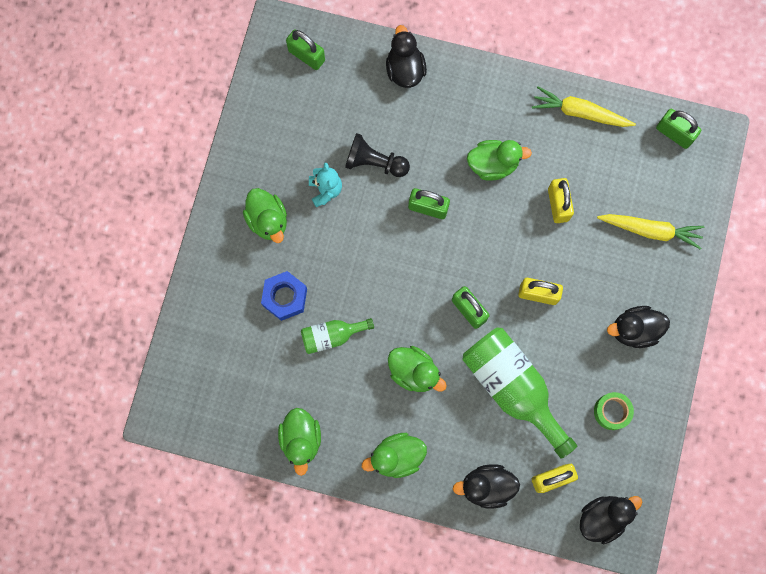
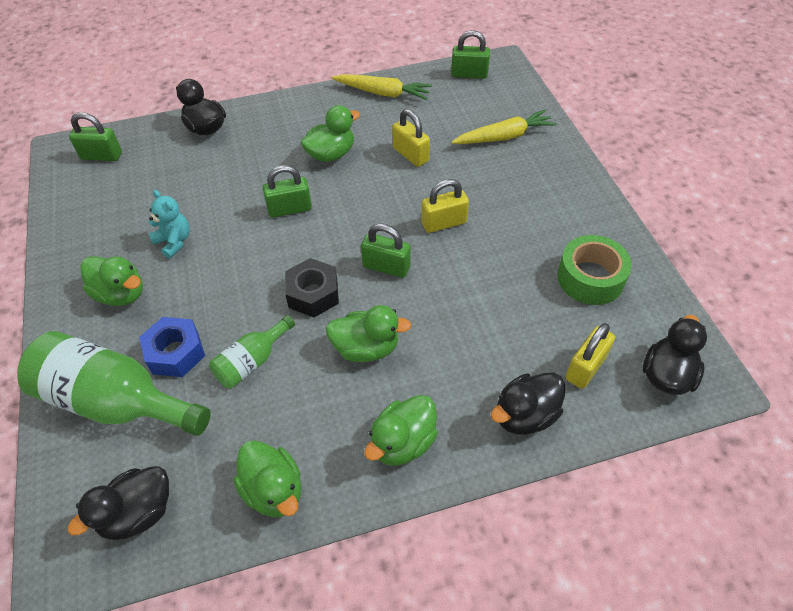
camera: 30 degrees left, 25 degrees down
black pawn [345,133,410,177] -> none
green bottle [463,327,577,459] -> green bottle moved to [17,331,211,436]
yellow carrot [532,86,636,127] -> yellow carrot turned 150 degrees counterclockwise [332,74,432,100]
green tape [594,392,634,430] -> green tape [557,235,632,305], size x1.54
black duck [607,306,670,348] -> black duck moved to [67,466,169,540]
none -> black nut [285,258,339,317]

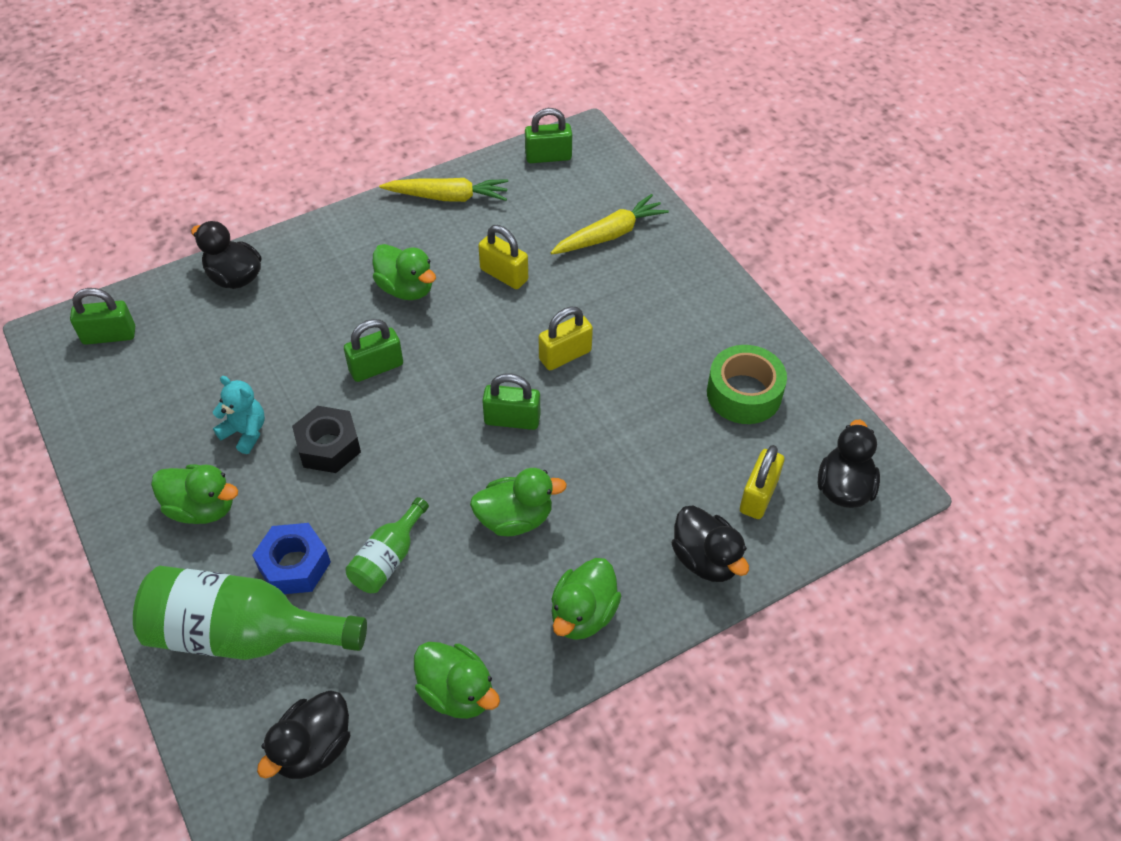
camera: 15 degrees left, 0 degrees up
black nut [285,258,339,317] -> black nut moved to [292,406,361,473]
green duck [301,105,360,162] -> green duck turned 90 degrees clockwise [372,244,436,300]
black duck [491,373,565,435] -> black duck turned 75 degrees counterclockwise [672,505,749,582]

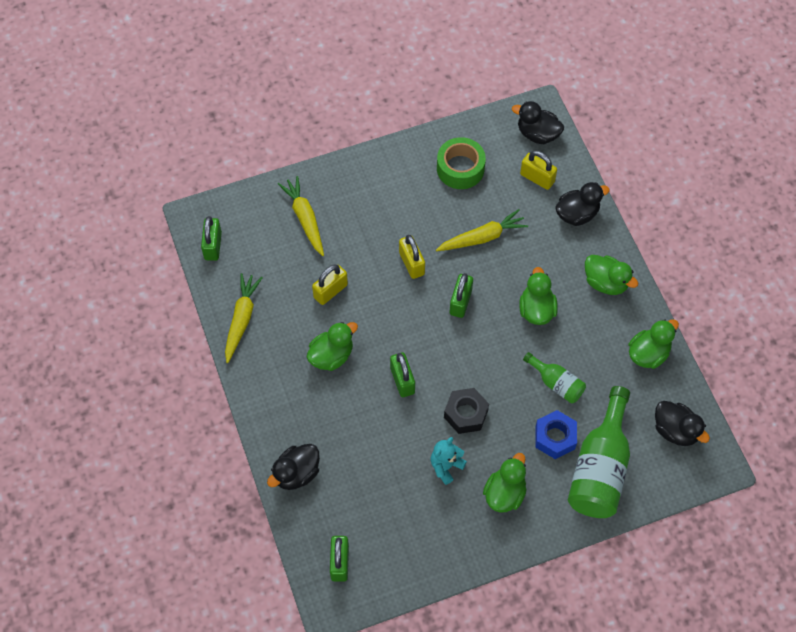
camera: 80 degrees left, 10 degrees up
none -> yellow carrot [436,209,528,251]

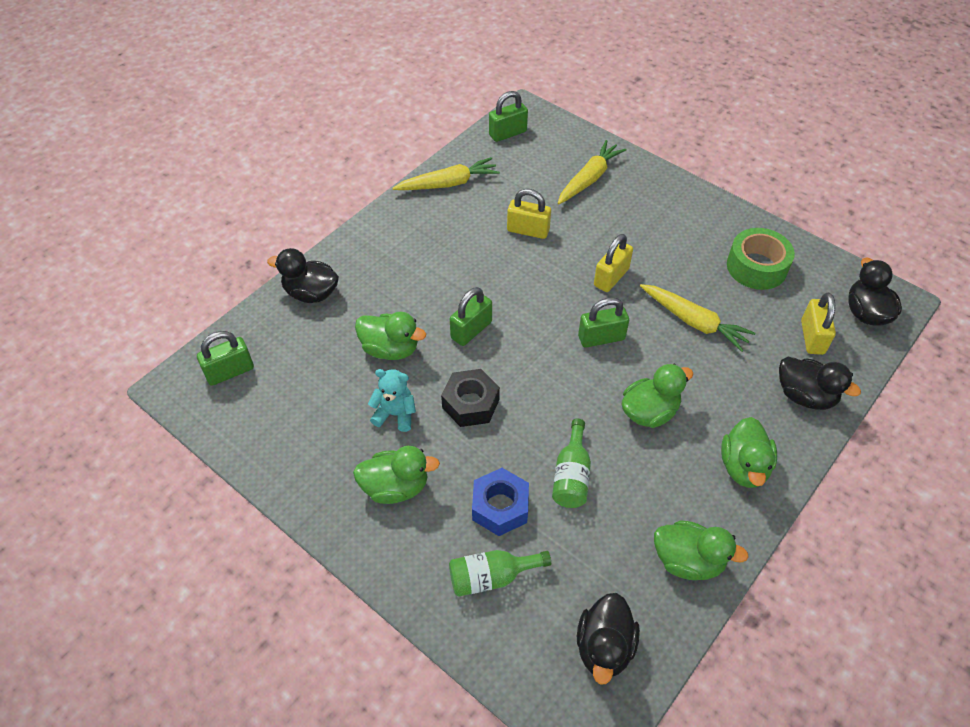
camera: 60 degrees right, 10 degrees down
green duck [306,322,358,371] -> green duck moved to [355,312,426,360]
green bottle [568,386,630,518] -> green bottle [449,550,551,597], size x0.52

